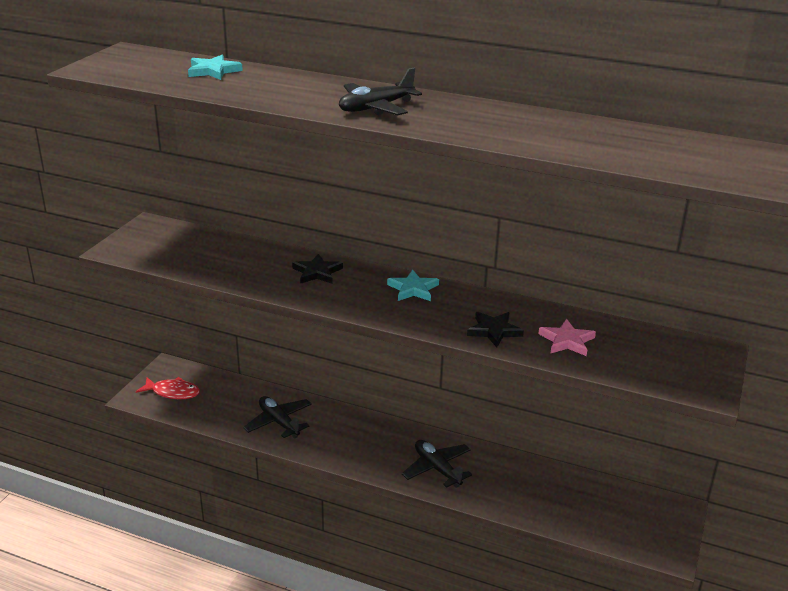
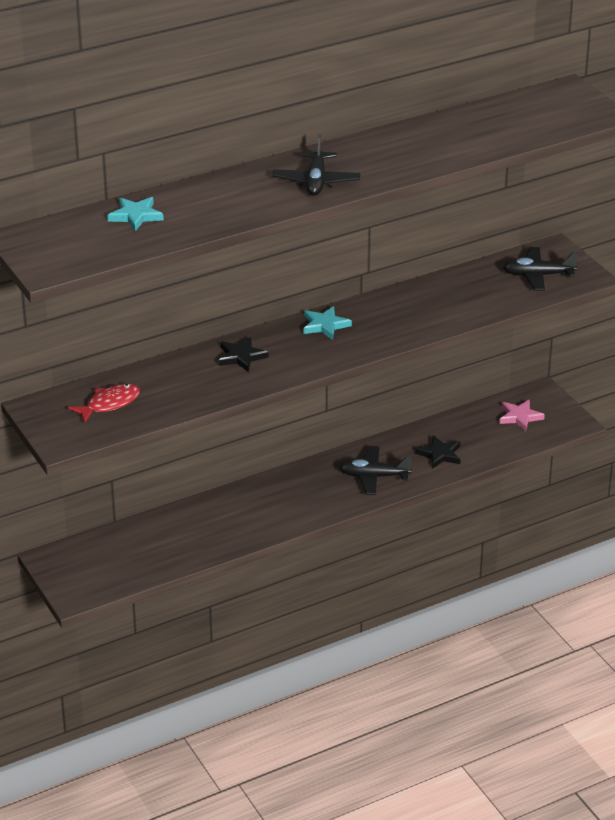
camera: 50 degrees left, 5 degrees up
red fish [136,377,200,399] -> red fish moved to [68,383,140,423]
black plane [243,396,312,439] -> black plane moved to [503,247,578,291]
black star [467,312,524,347] -> black star moved to [415,435,461,469]
pink star [538,319,596,356] -> pink star moved to [499,400,545,431]

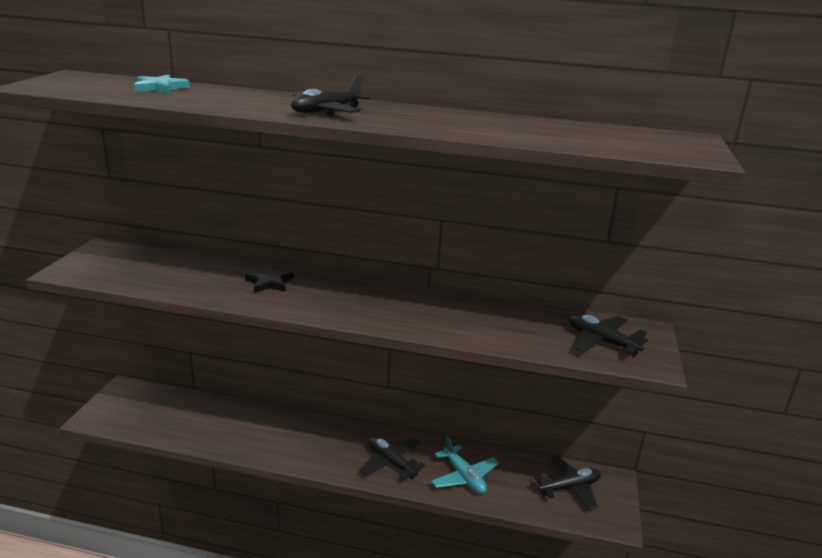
camera: 40 degrees right, 10 degrees down
red fish [68,383,140,423] -> none
turquoise star [303,306,352,340] -> none
black star [415,435,461,469] -> turquoise plane [431,435,499,494]
pink star [499,400,545,431] -> black plane [534,455,601,510]

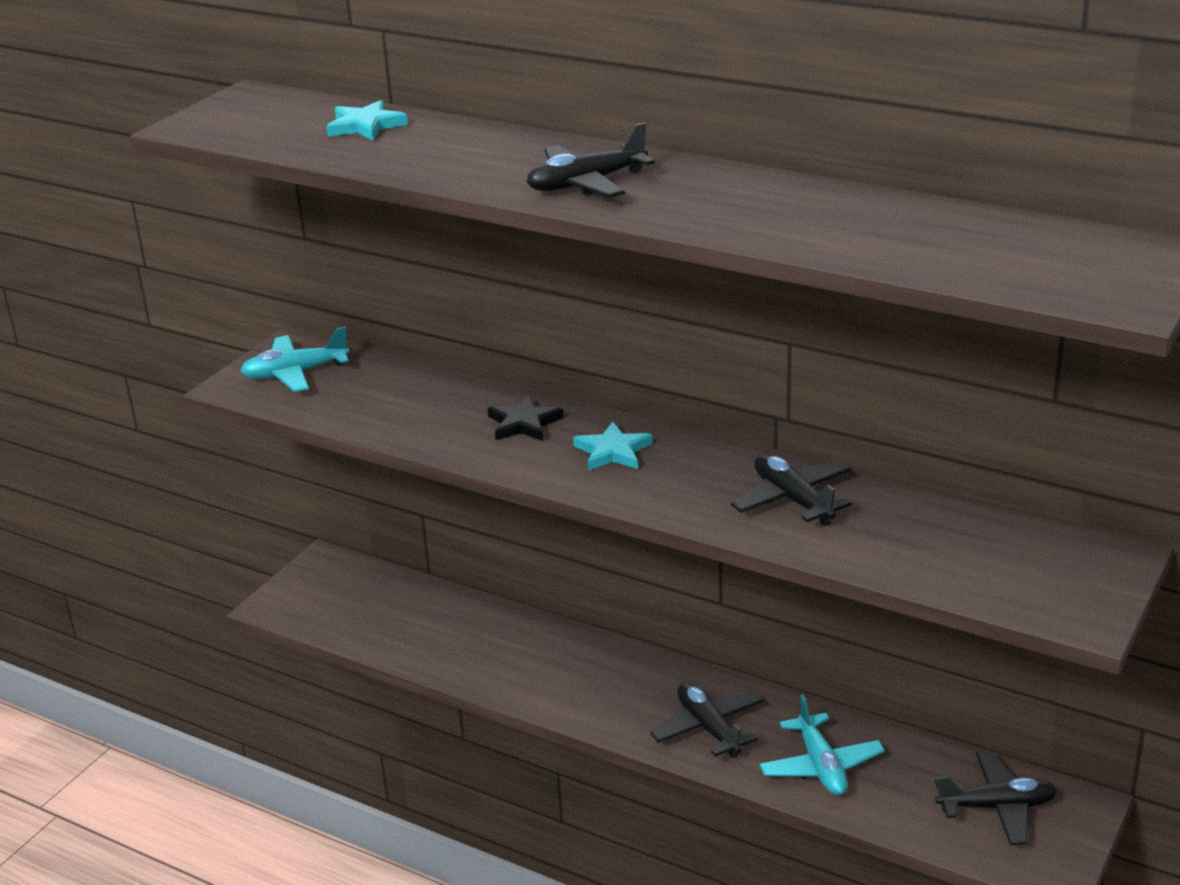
camera: 20 degrees right, 5 degrees up
black plane [569,314,648,356] -> black plane moved to [731,454,852,526]
none -> turquoise plane [240,327,349,392]
none -> turquoise star [573,421,653,471]

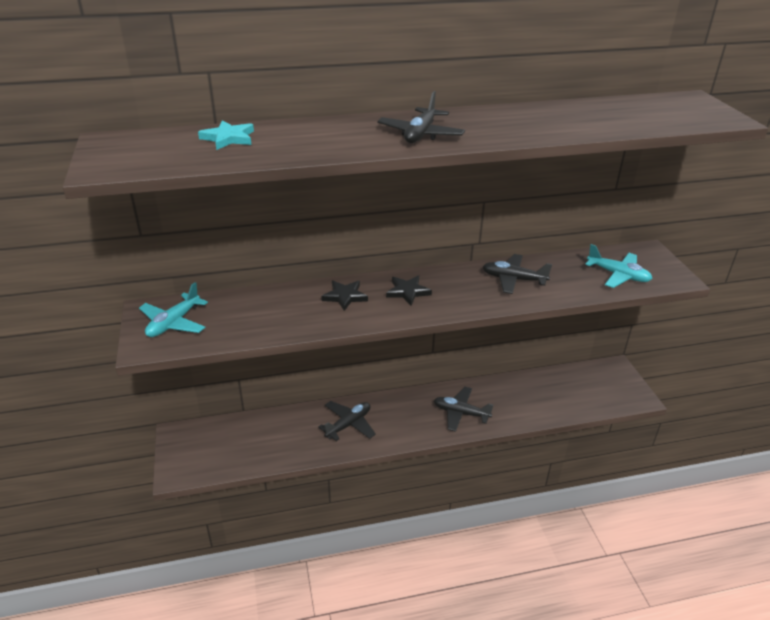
camera: 45 degrees left, 5 degrees up
turquoise star [573,421,653,471] -> black star [386,276,432,305]
turquoise plane [759,694,885,795] -> turquoise plane moved to [585,244,653,288]
black plane [935,751,1057,845] -> black plane moved to [318,401,376,441]

